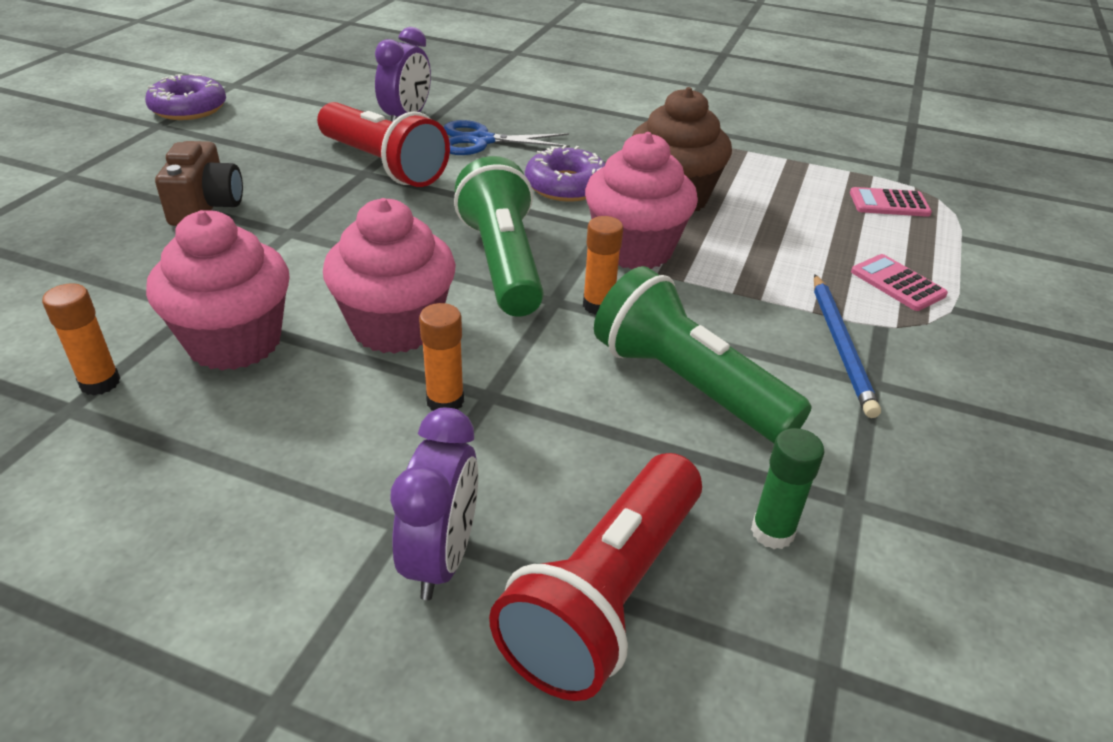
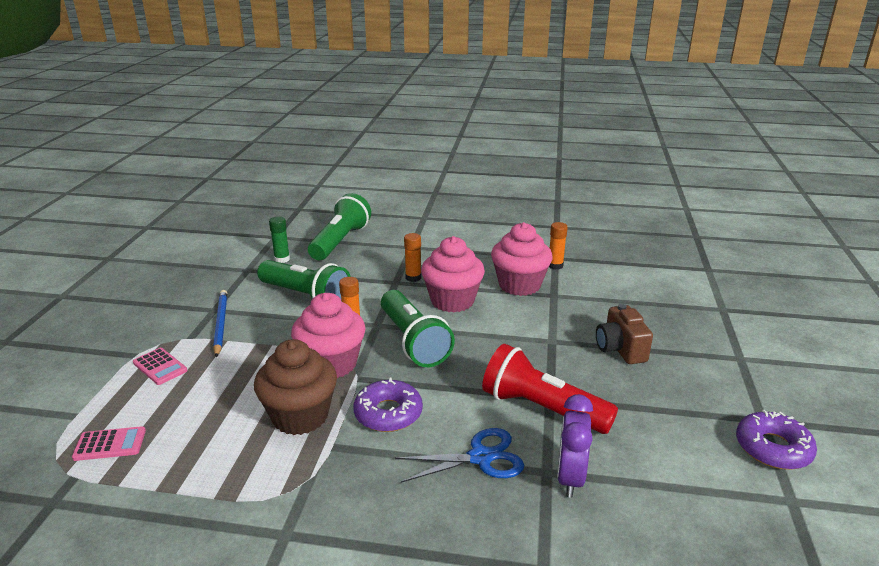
camera: 170 degrees right, 10 degrees down
purple clock [390,408,478,600] -> none
red flashlight [489,453,702,701] -> green flashlight [308,193,371,260]

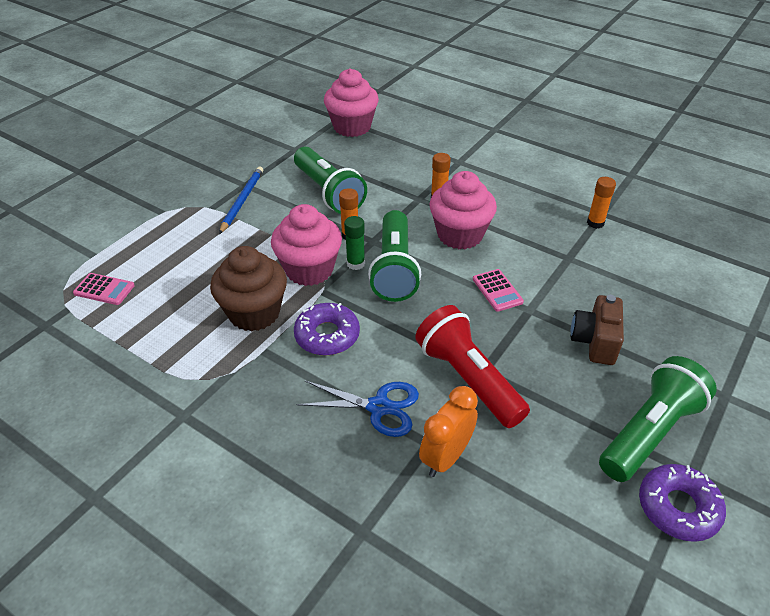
camera: 25 degrees right, 15 degrees up
pink calculator [133,348,187,385] -> pink calculator moved to [473,269,524,312]
green glue stick [269,216,290,263] -> green glue stick moved to [344,216,365,270]
green flashlight [308,193,371,260] -> green flashlight moved to [599,356,717,482]
pink cupcake [491,222,553,296] -> pink cupcake moved to [324,68,379,137]
purple clock [557,394,593,498] -> orange clock [419,386,478,477]

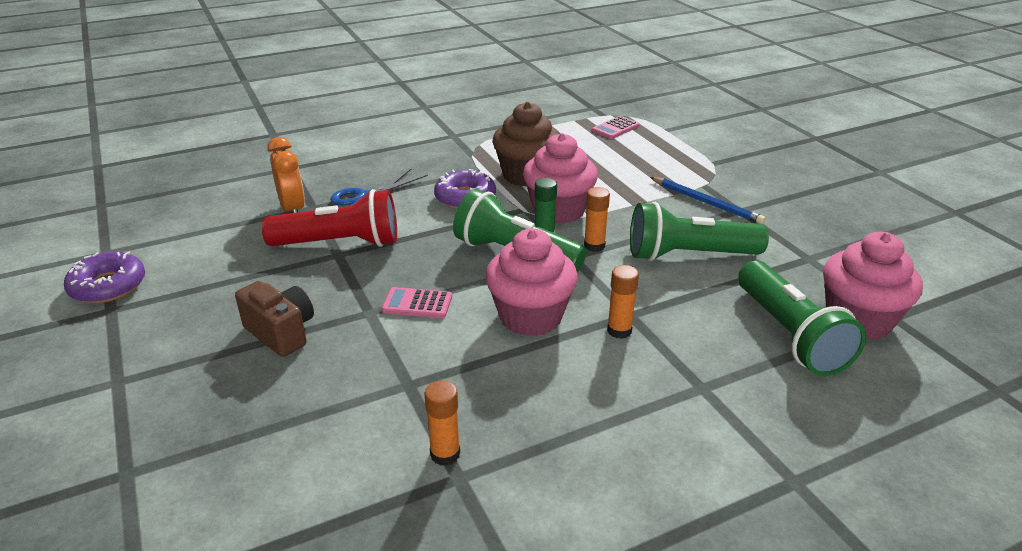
camera: 120 degrees right, 10 degrees down
green flashlight [599,356,717,482] -> green flashlight moved to [738,261,866,376]

